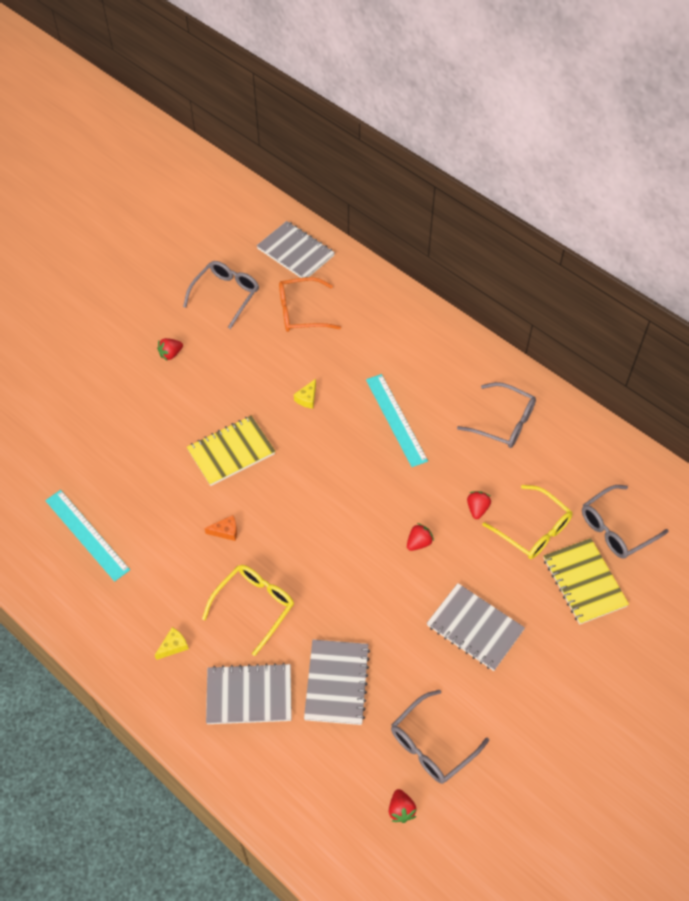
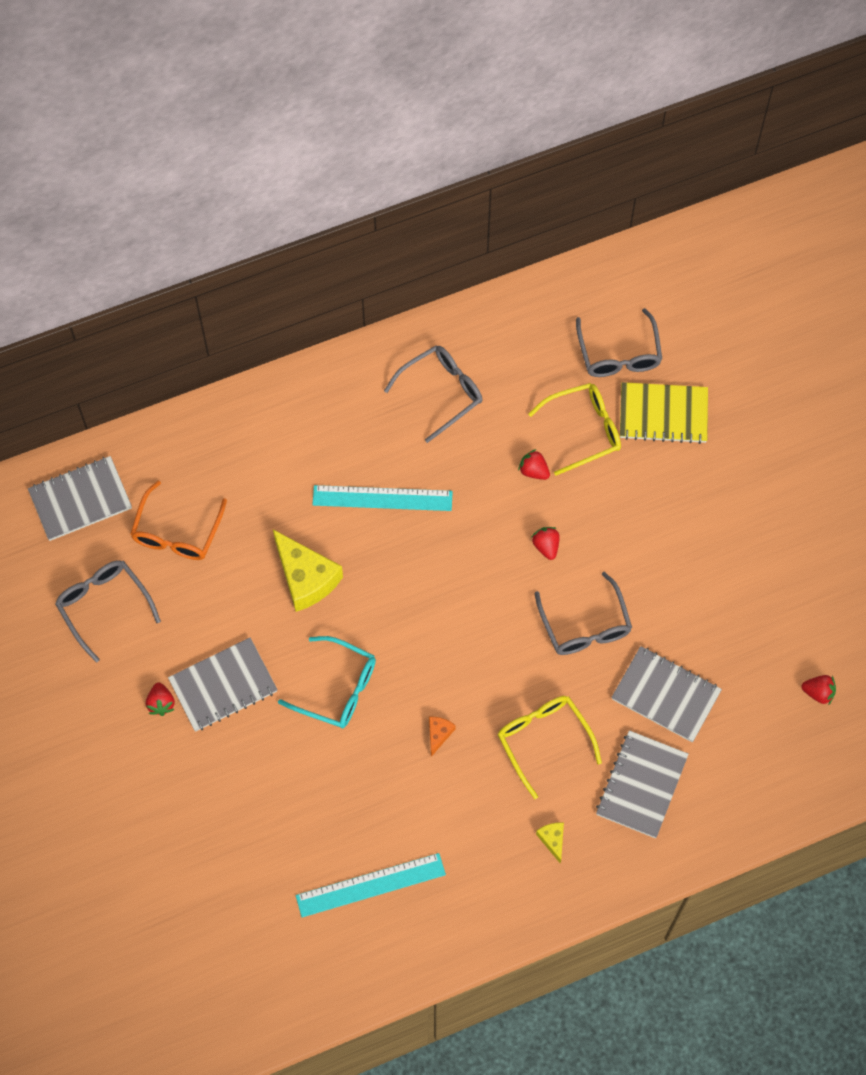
camera: 65 degrees left, 10 degrees up
yellow notebook [187,416,276,486] -> turquoise glasses [278,636,376,728]
yellow cheese [294,379,316,409] -> yellow cheese [273,529,343,612], size x2.19
grey glasses [391,690,489,784] -> grey glasses moved to [535,572,632,655]
grey notebook [427,583,525,671] -> grey notebook moved to [168,638,278,732]

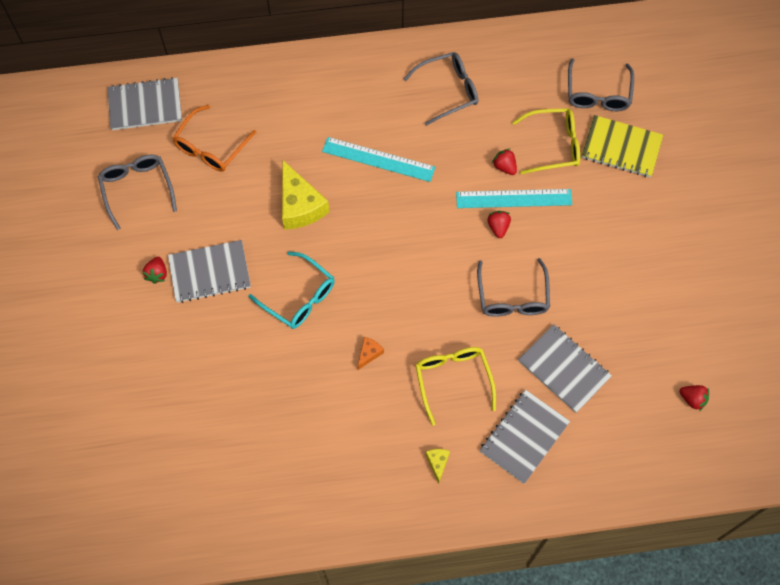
camera: 15 degrees right, 0 degrees up
turquoise ruler [296,853,446,917] -> turquoise ruler moved to [456,189,572,208]

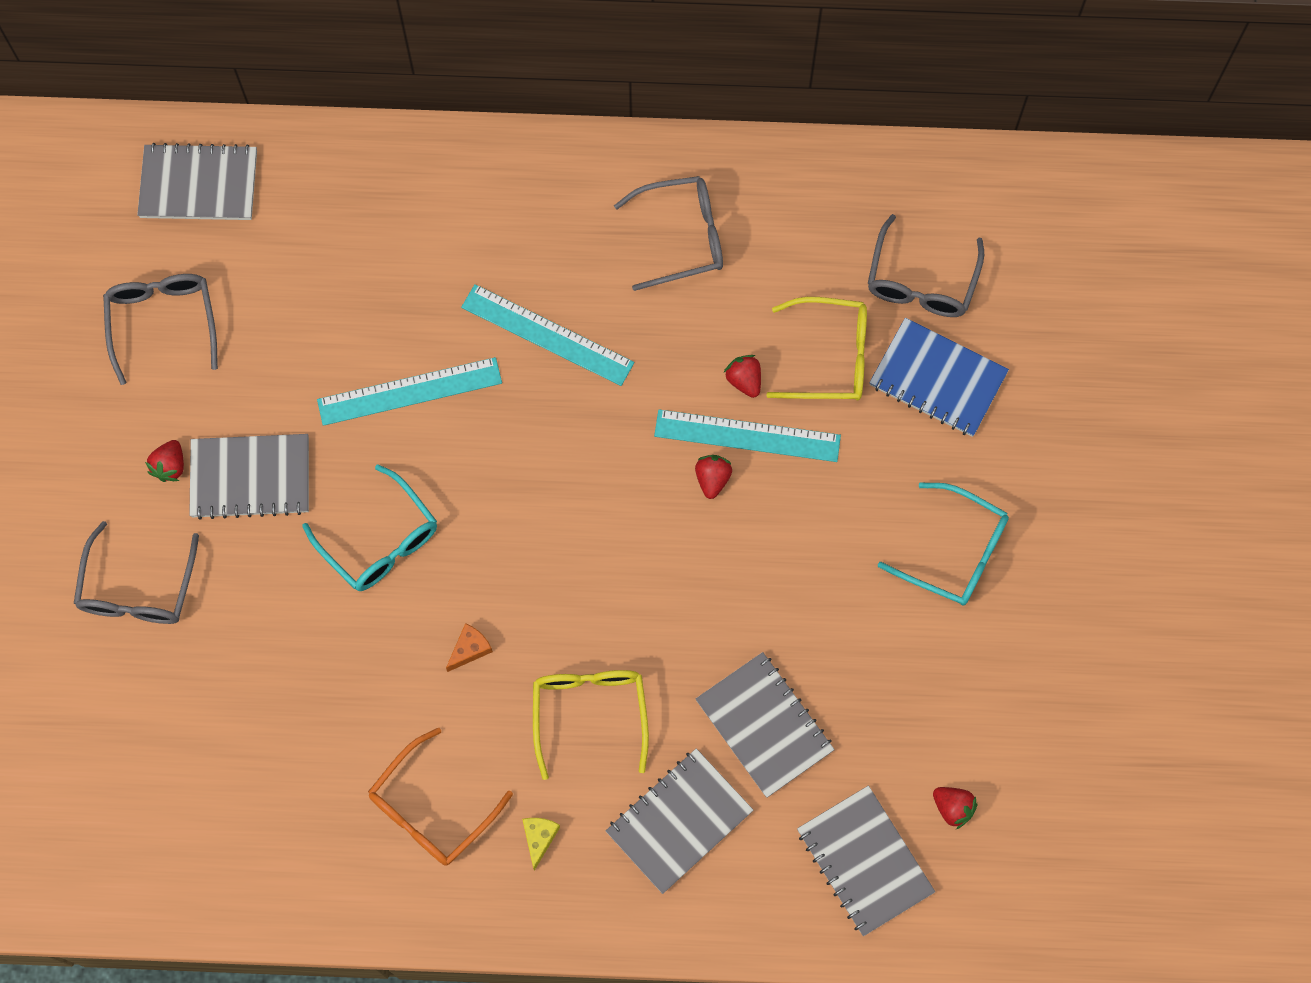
camera: 10 degrees right, 5 degrees up
orange glasses [172,105,257,172] -> orange glasses moved to [368,728,513,866]
yellow cheese [282,160,329,230] -> turquoise ruler [317,357,502,426]
grey glasses [477,258,550,317] -> grey glasses moved to [74,521,199,624]
yellow notebook [581,115,663,178] -> blue notebook [869,318,1009,437]
none -> grey notebook [797,786,935,936]
none -> turquoise glasses [878,483,1009,606]

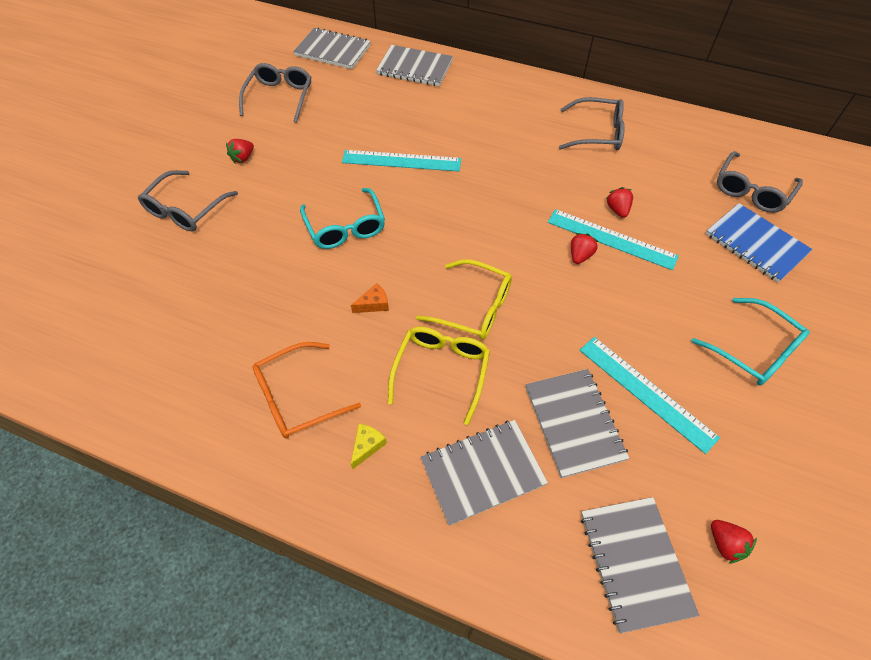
camera: 20 degrees right, 15 degrees down
grey notebook [189,434,309,520] -> grey notebook moved to [376,45,453,86]
turquoise ruler [461,284,634,386] -> turquoise ruler moved to [580,337,720,454]
yellow glasses [766,297,867,401] -> yellow glasses moved to [416,259,512,340]

